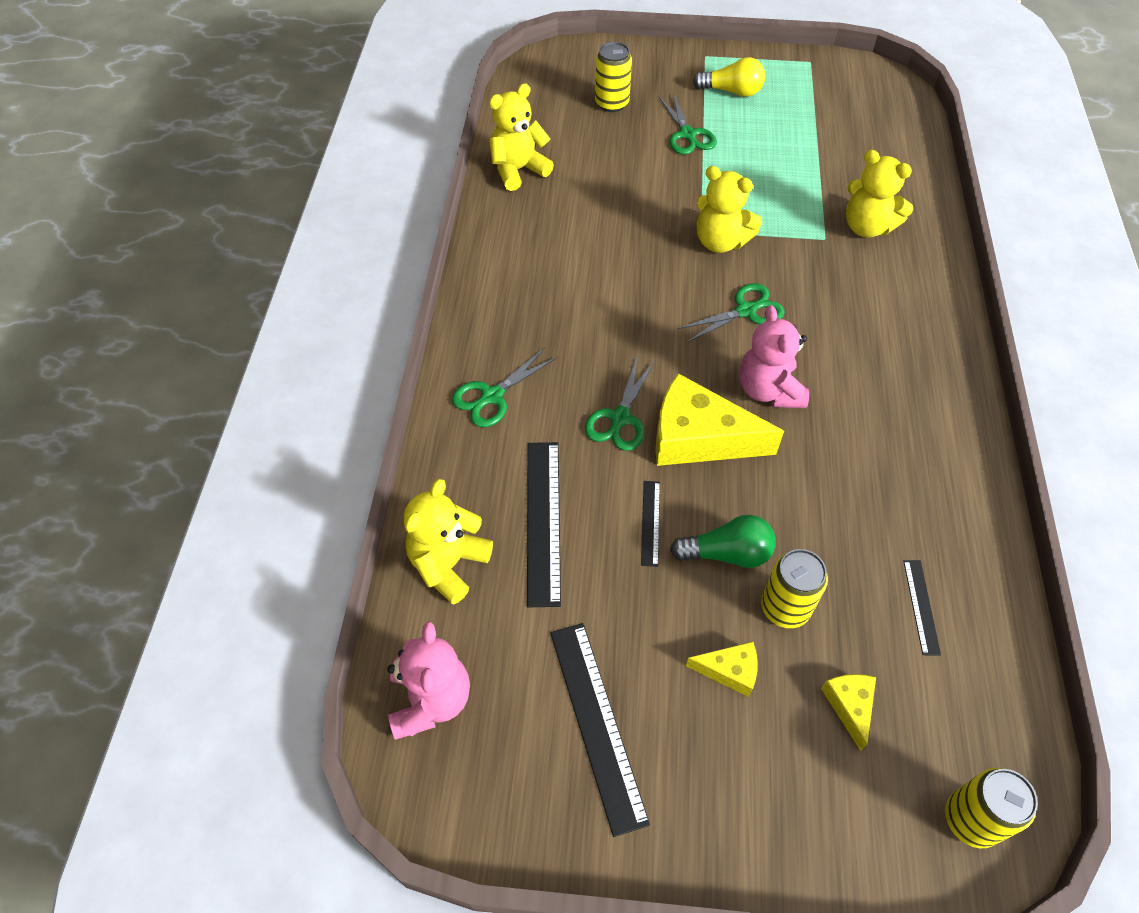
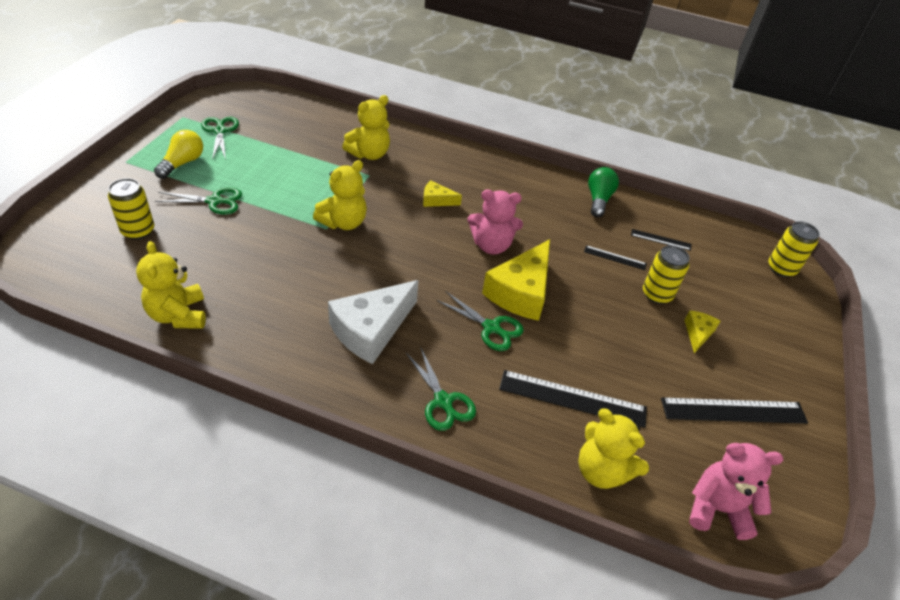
camera: 80 degrees left, 10 degrees down
black ruler [641,481,660,567] -> black ruler moved to [584,245,647,270]
green light bulb [670,515,776,568] -> green light bulb moved to [588,167,619,217]
green scissors [677,283,785,343] -> green scissors moved to [201,117,239,160]
yellow cheese [821,674,876,751] -> yellow cheese moved to [423,180,462,207]
none -> white cheese [328,280,419,364]

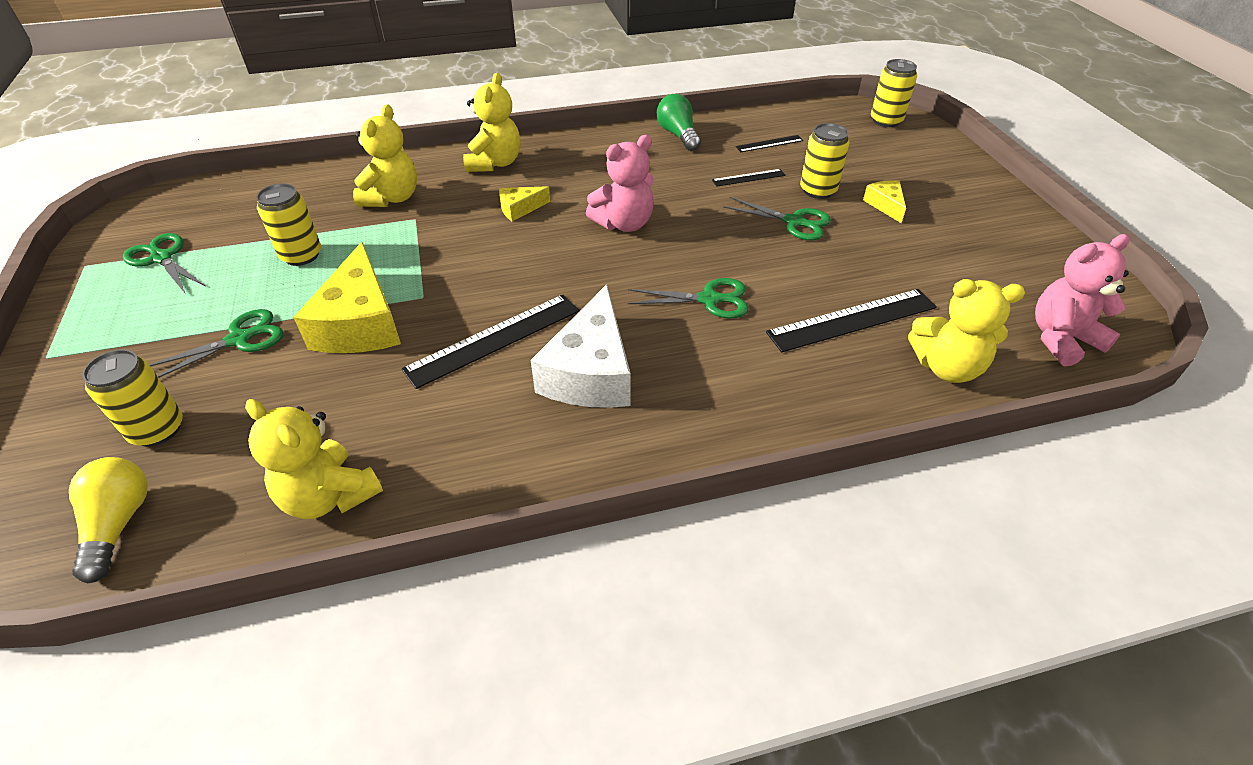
camera: 30 degrees left, 0 degrees up
yellow light bulb [154,130,203,179] -> yellow light bulb moved to [69,457,148,583]
yellow teddy bear [313,160,367,230] -> yellow teddy bear moved to [463,73,521,172]
green scissors [406,346,476,431] -> green scissors moved to [723,197,831,240]
yellow cheese [482,239,550,321] -> yellow cheese moved to [293,242,401,353]
black ruler [661,397,808,424] -> black ruler moved to [401,295,580,389]
none -> yellow can [256,183,321,266]

